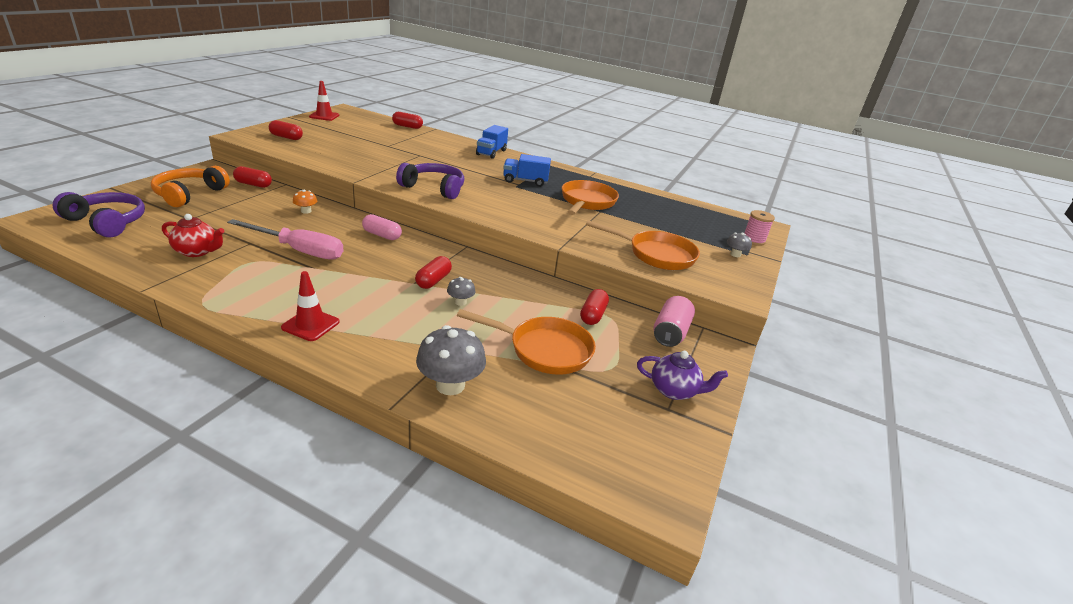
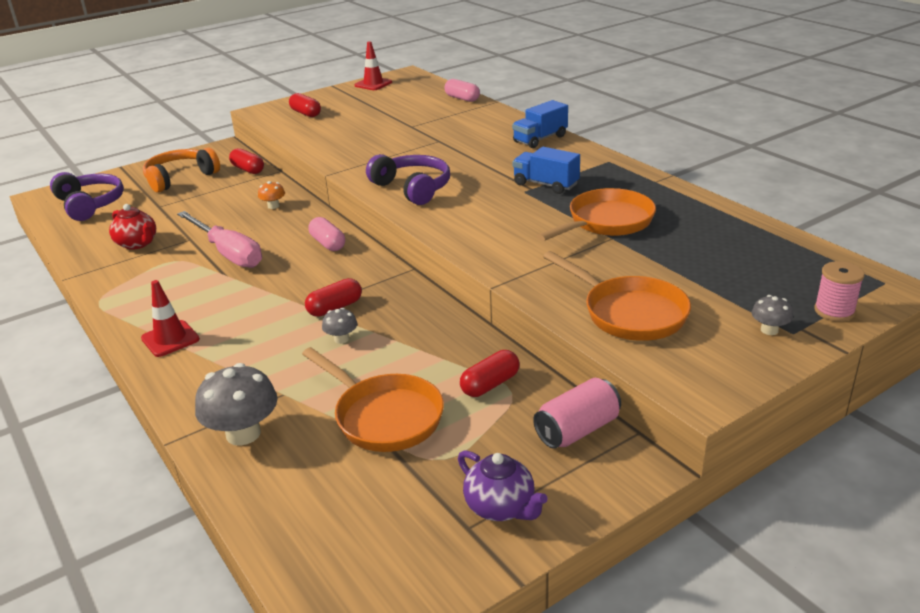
camera: 35 degrees right, 0 degrees up
red capsule [392,112,423,129] -> pink capsule [444,79,480,102]

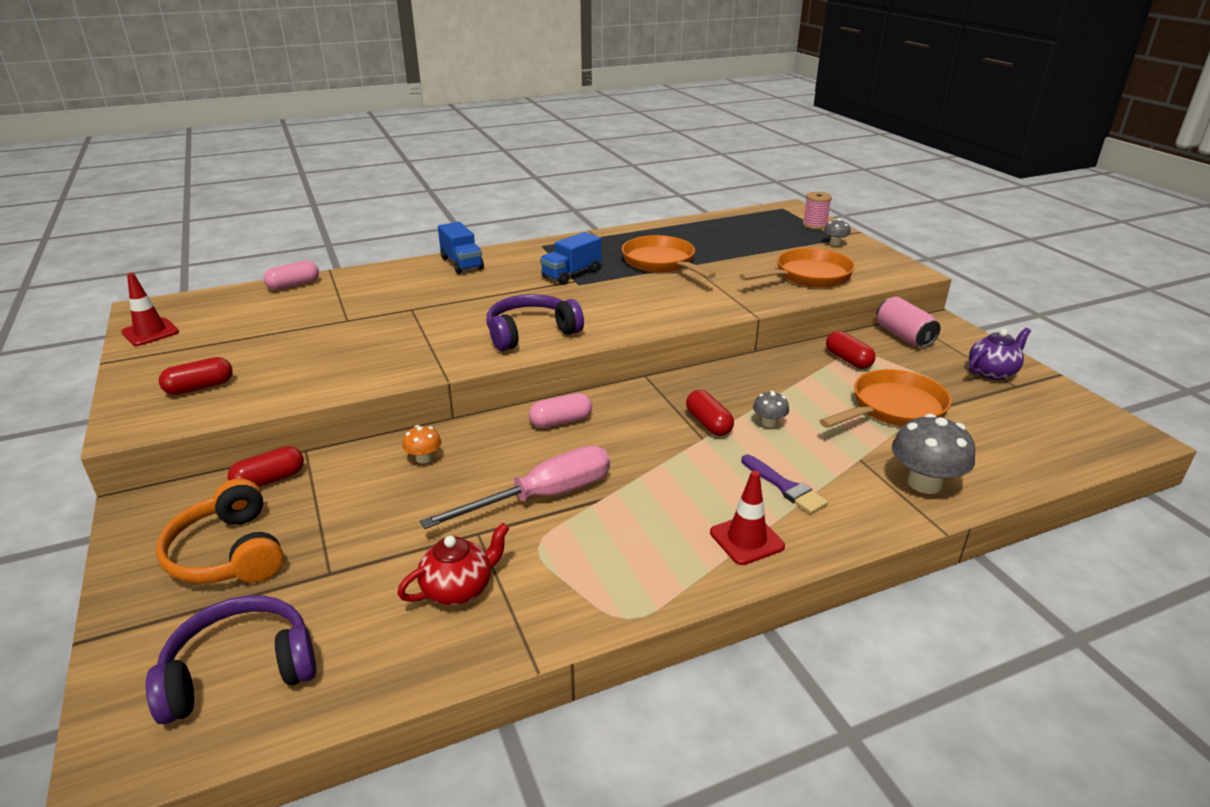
camera: 80 degrees left, 0 degrees up
none -> purple brush [741,454,828,514]

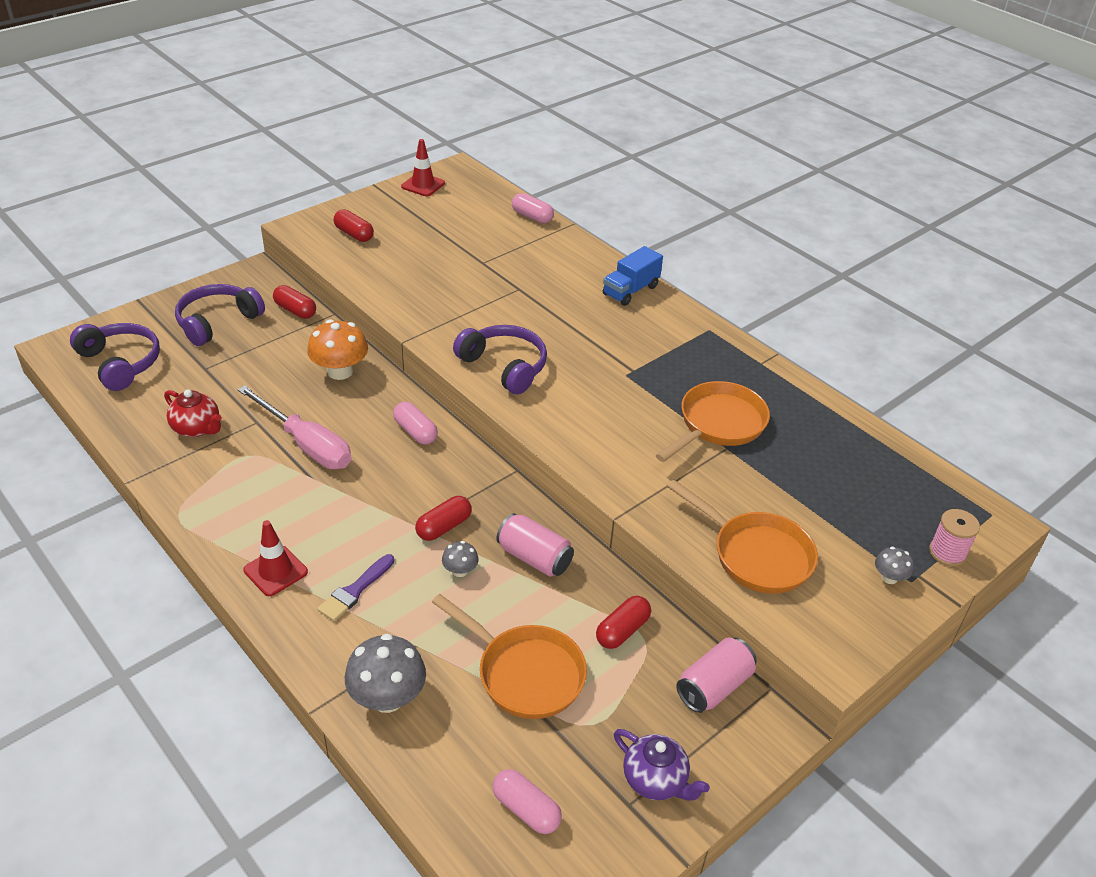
camera: 70 degrees right, 10 degrees up
orange headphones [156,479,284,584] -> purple headphones [175,284,265,346]
orange mushroom [403,425,441,464] -> orange mushroom [307,320,368,380], size x1.95
blue truck [540,232,601,285] -> none
none -> pink capsule [493,769,562,834]
none -> pink can [496,513,574,577]

